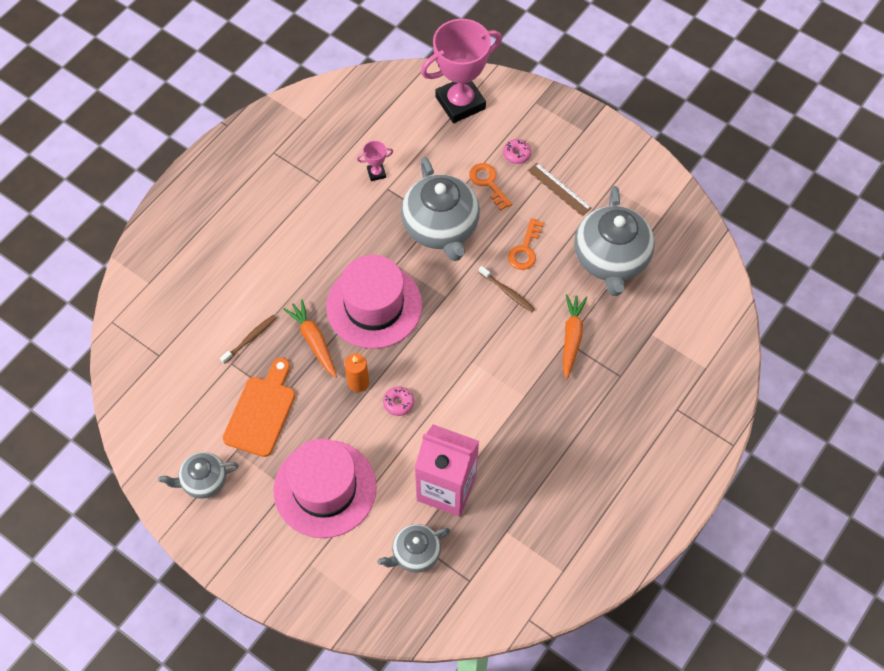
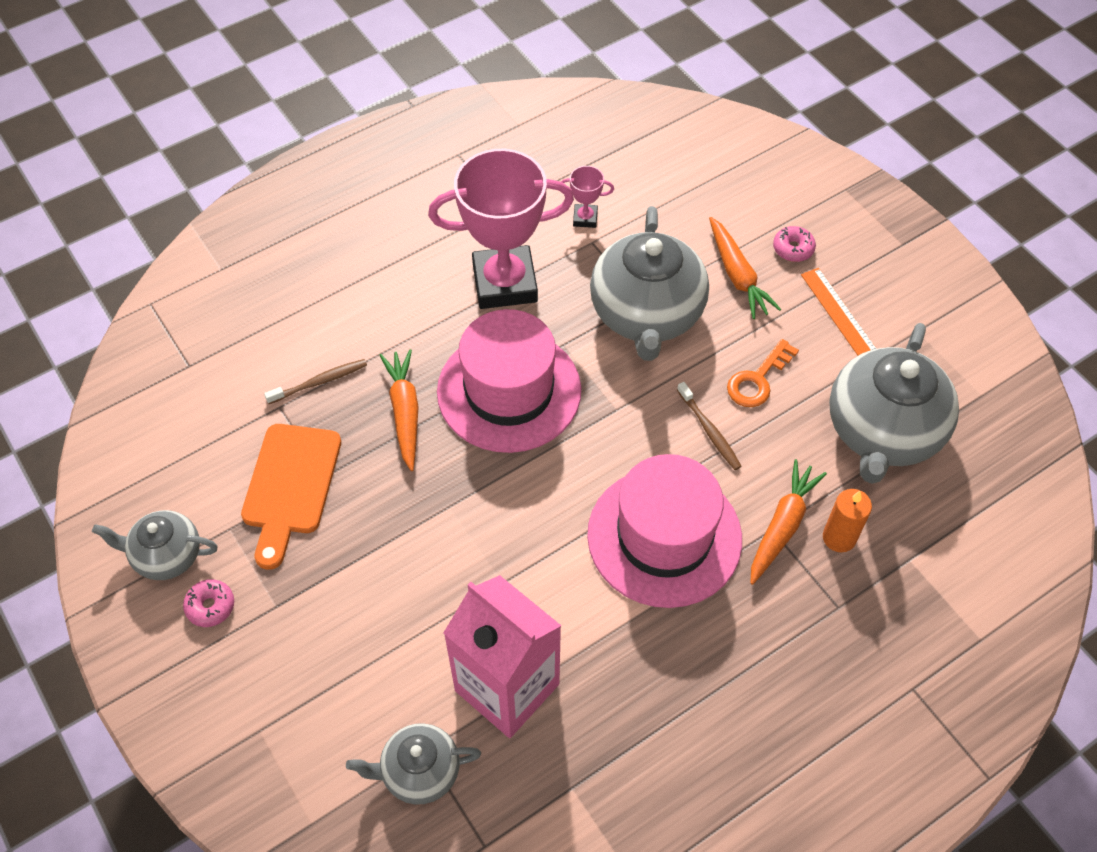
camera: 20 degrees right, 5 degrees down
orange cutting board [223,358,295,457] -> orange cutting board turned 150 degrees clockwise [241,424,341,570]
pink hat [274,439,377,538] -> pink hat moved to [587,454,742,608]
orange candle [344,353,369,392] -> orange candle moved to [823,489,872,552]
pink donut [383,386,414,416] -> pink donut moved to [183,579,234,627]
pink trophy [421,19,502,123] -> pink trophy moved to [428,149,574,309]
orange key [469,163,512,211] -> orange carrot [709,217,781,319]
brown ruler [528,163,592,216] -> orange ruler [801,268,877,356]

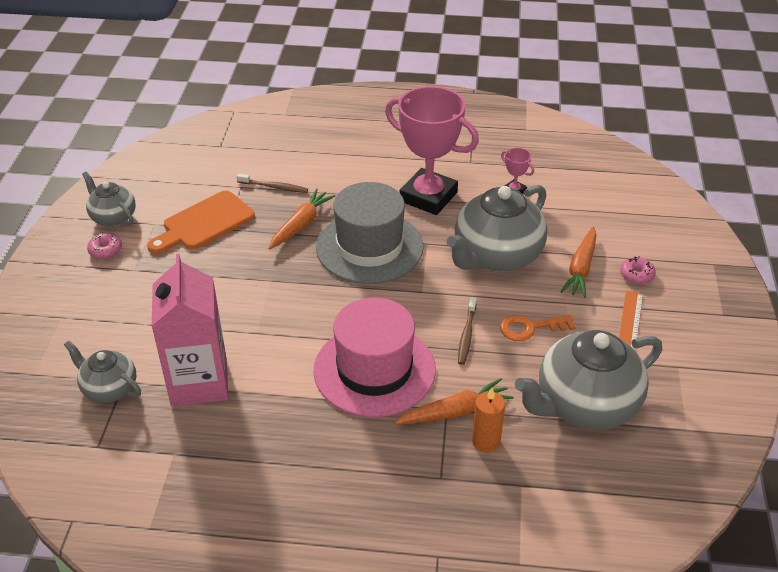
camera: 40 degrees right, 15 degrees down
pink hat [437,309,581,453] -> grey hat [316,182,424,284]

